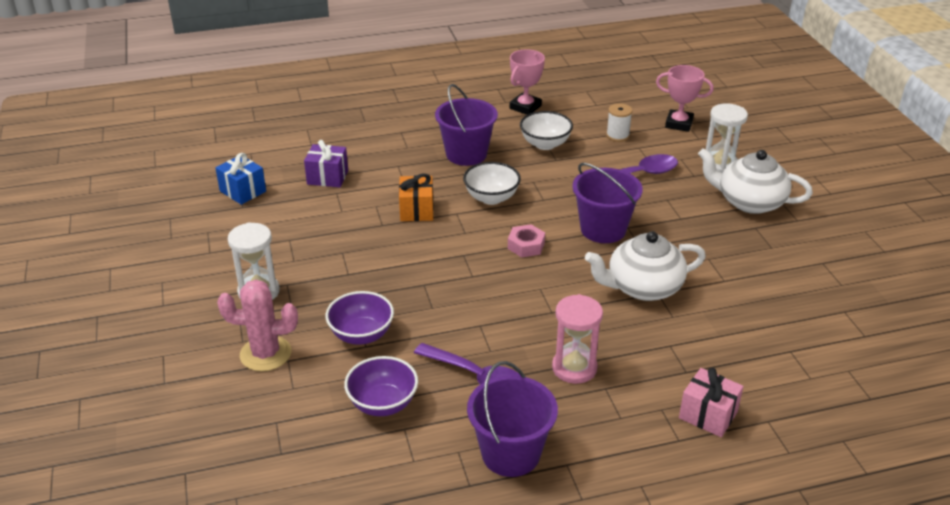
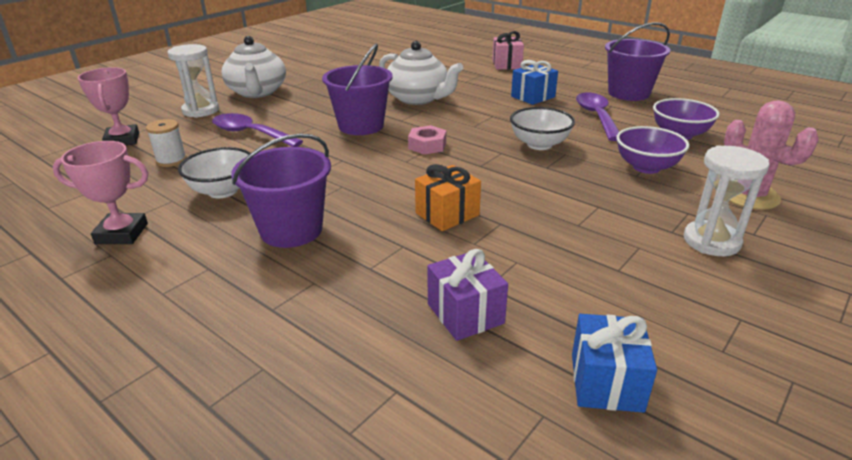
camera: 125 degrees left, 5 degrees down
white bowl [463,162,521,205] -> white bowl moved to [510,107,575,150]
pink hourglass [552,294,603,384] -> blue gift [511,60,558,105]

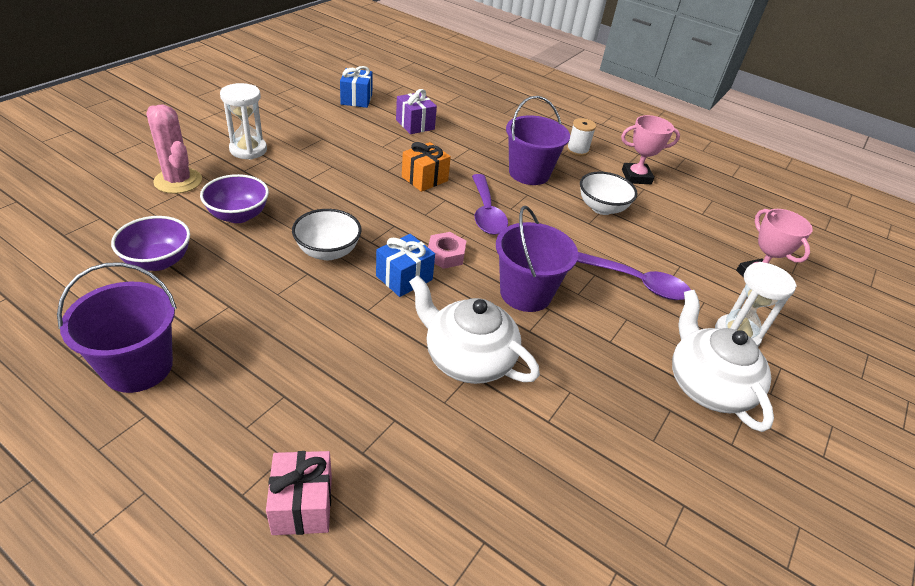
camera: 170 degrees right, 10 degrees up
white spool [146,119,187,167] -> white spool moved to [567,118,596,156]
blue gift [511,60,558,105] -> blue gift moved to [376,234,435,297]
purple spoon [576,92,619,141] -> purple spoon moved to [472,174,508,235]

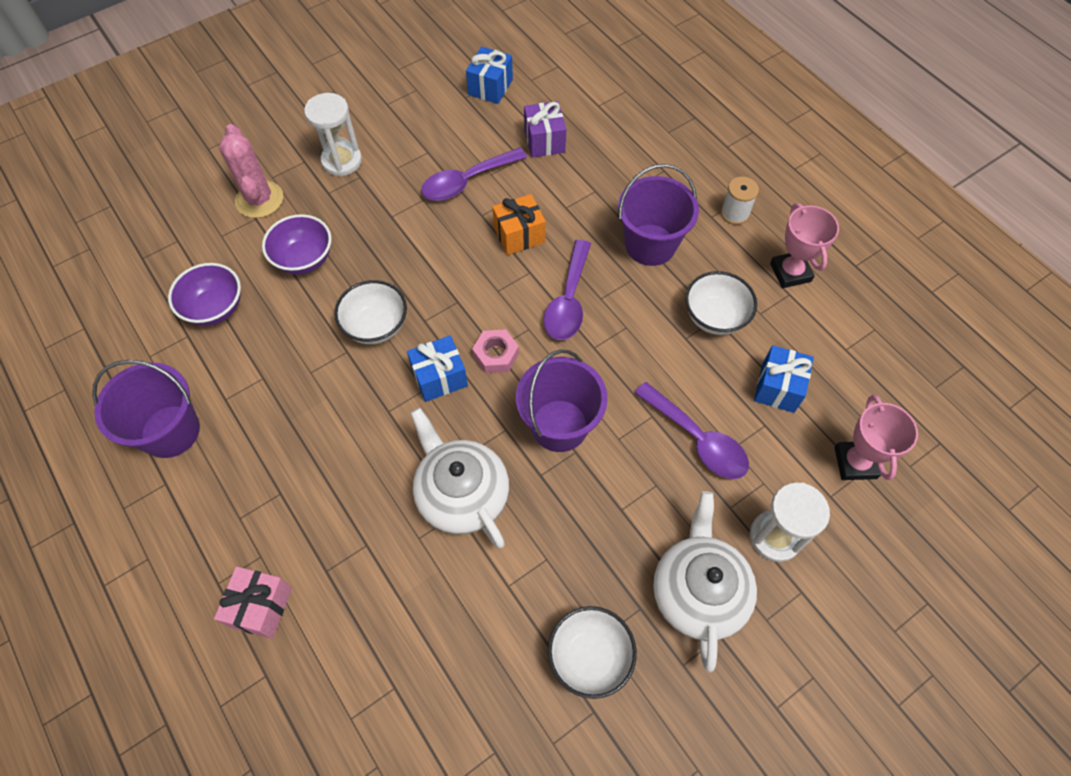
camera: 25 degrees right, 20 degrees up
pink trophy [621,115,680,184] -> pink trophy turned 60 degrees clockwise [770,203,839,288]
none -> purple spoon [421,148,527,201]
none -> white bowl [548,606,637,699]
none -> blue gift [754,345,814,413]

